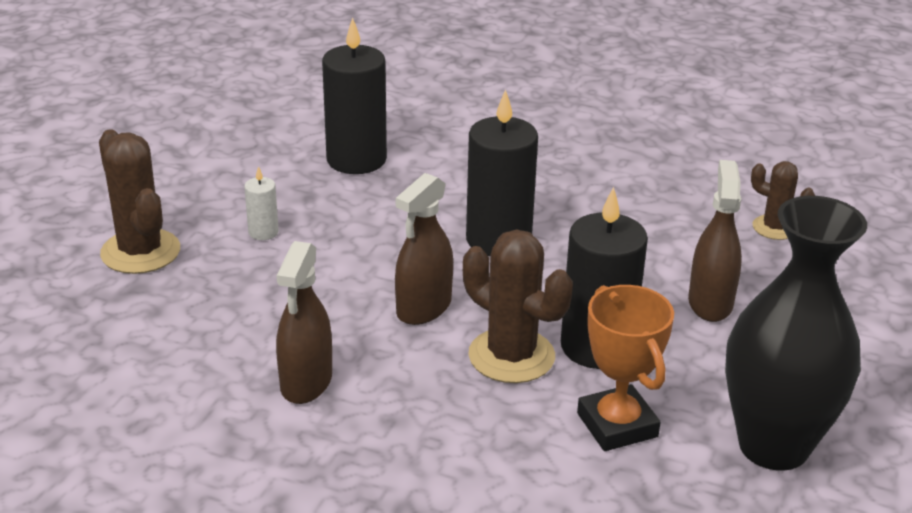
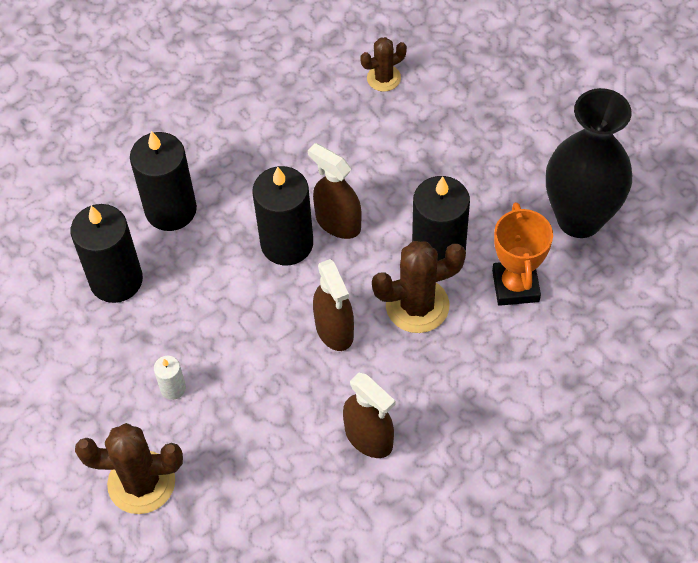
camera: 55 degrees left, 25 degrees up
orange trophy [577,285,674,451] -> orange trophy turned 75 degrees clockwise [492,202,553,306]
brown spray bottle [688,160,742,322] -> brown spray bottle moved to [308,143,362,239]
none -> black candle [130,131,197,231]

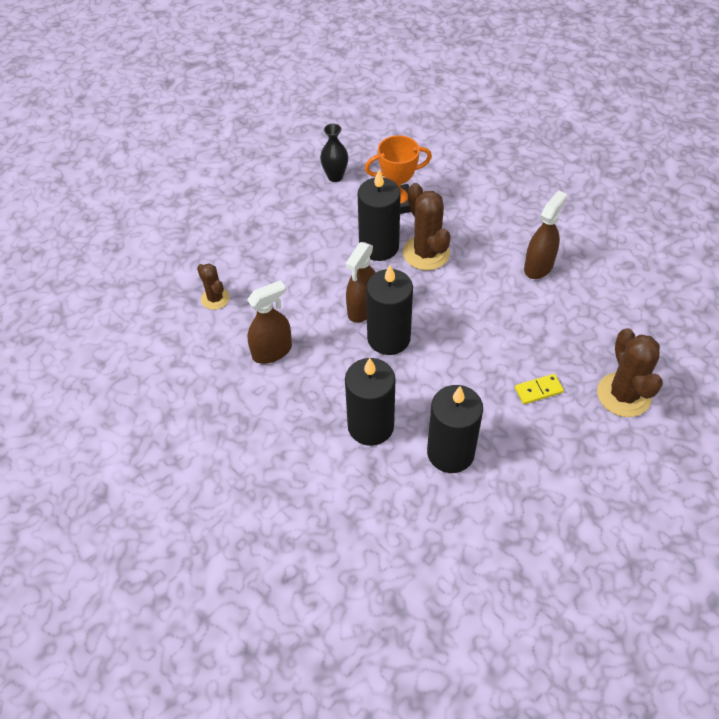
camera: 100 degrees left, 5 degrees down
white candle [154,356,186,400] -> yellow domino [515,374,564,404]
brown spray bottle [313,259,354,351] -> brown spray bottle moved to [247,280,292,364]
black vase [546,88,632,238] -> black vase [320,123,348,182], size x0.47

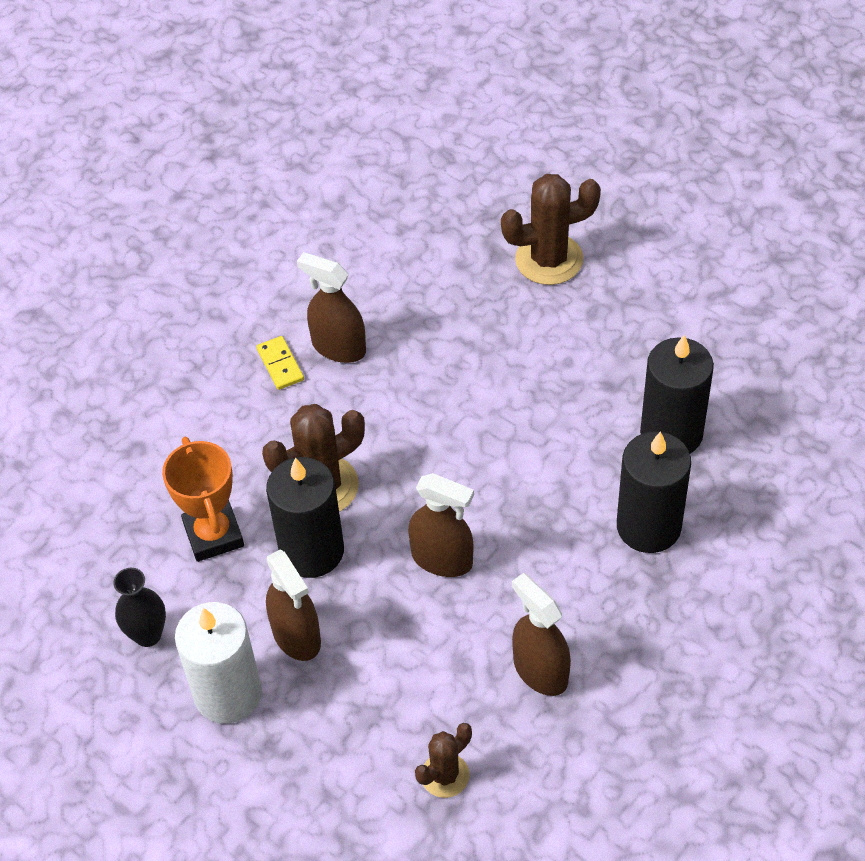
camera: 95 degrees left, 0 degrees up
black candle [366,265,413,355] -> none
yellow domino [515,374,564,404] -> yellow domino moved to [256,336,304,390]
none -> white candle [175,602,262,724]
none -> brown spray bottle [266,550,321,661]

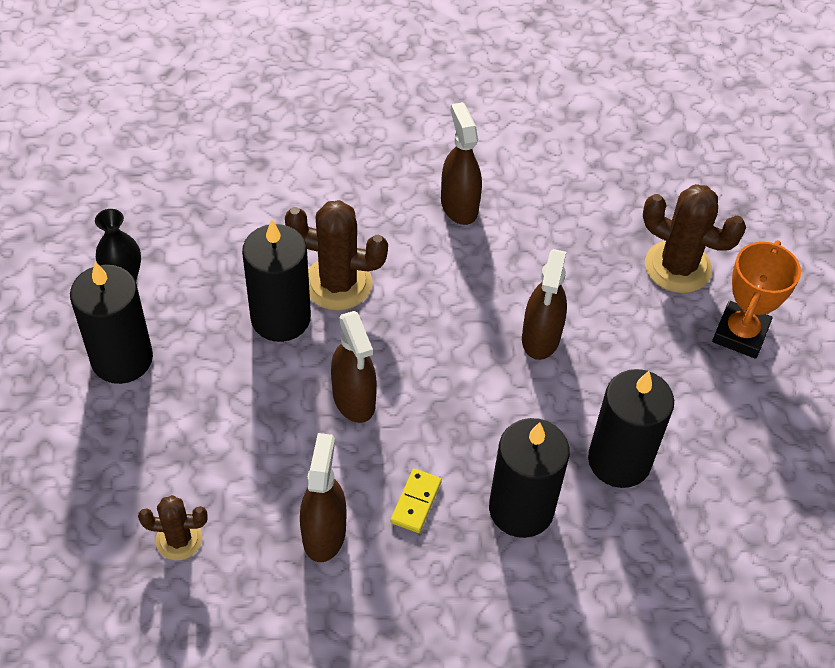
camera: 40 degrees right, 0 degrees up
orange trophy [162,437,244,562] -> orange trophy moved to [712,240,801,359]
white candle [175,602,262,724] -> black candle [70,262,153,384]
yellow domino [256,336,304,390] -> yellow domino moved to [391,469,442,533]
brown spray bottle [266,550,321,661] -> brown spray bottle moved to [522,249,567,360]

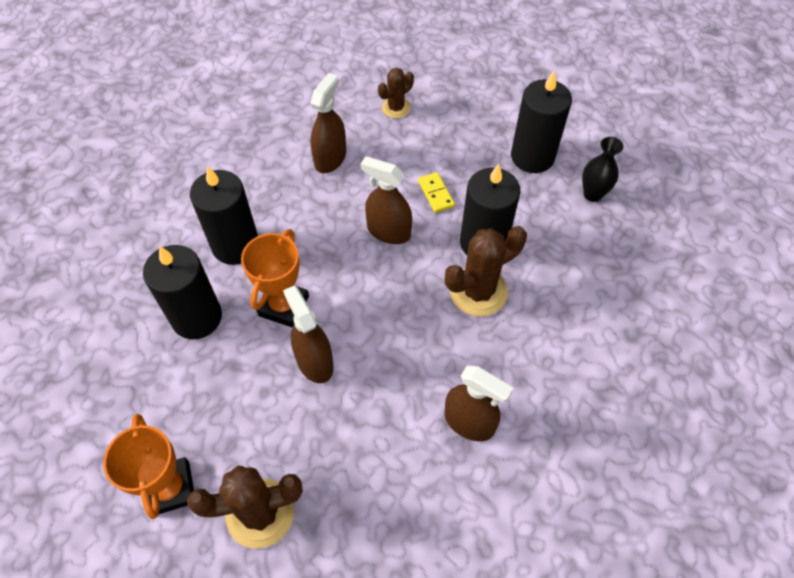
camera: 140 degrees right, 5 degrees up
brown spray bottle [300,433,347,562] -> brown spray bottle turned 120 degrees counterclockwise [310,73,346,173]
yellow domino [391,469,442,533] -> yellow domino moved to [418,172,455,213]
none -> orange trophy [241,229,309,328]

